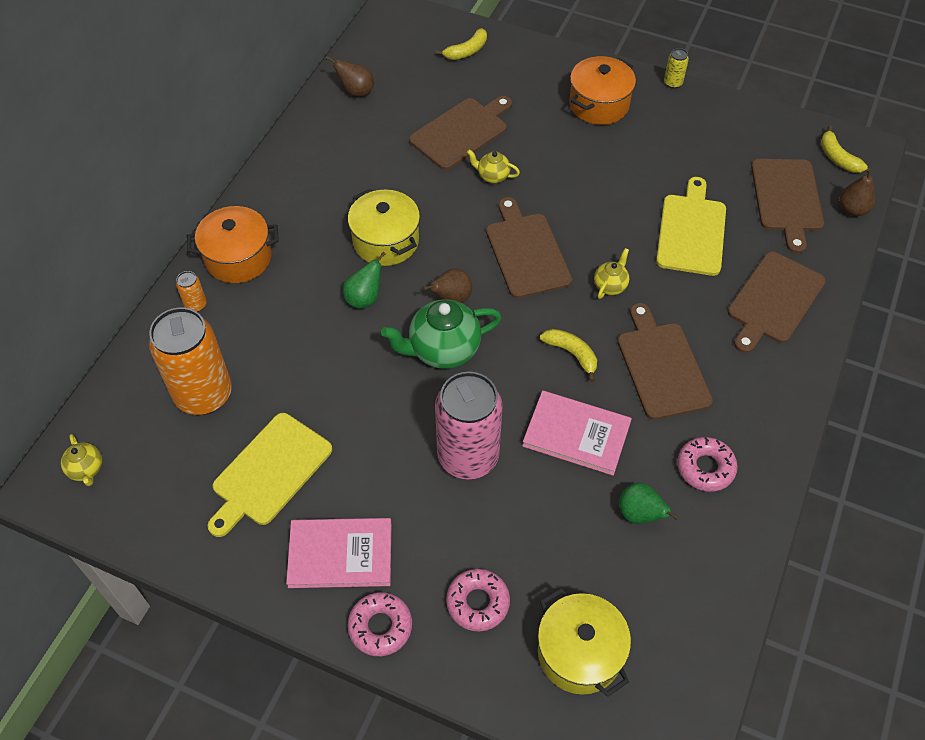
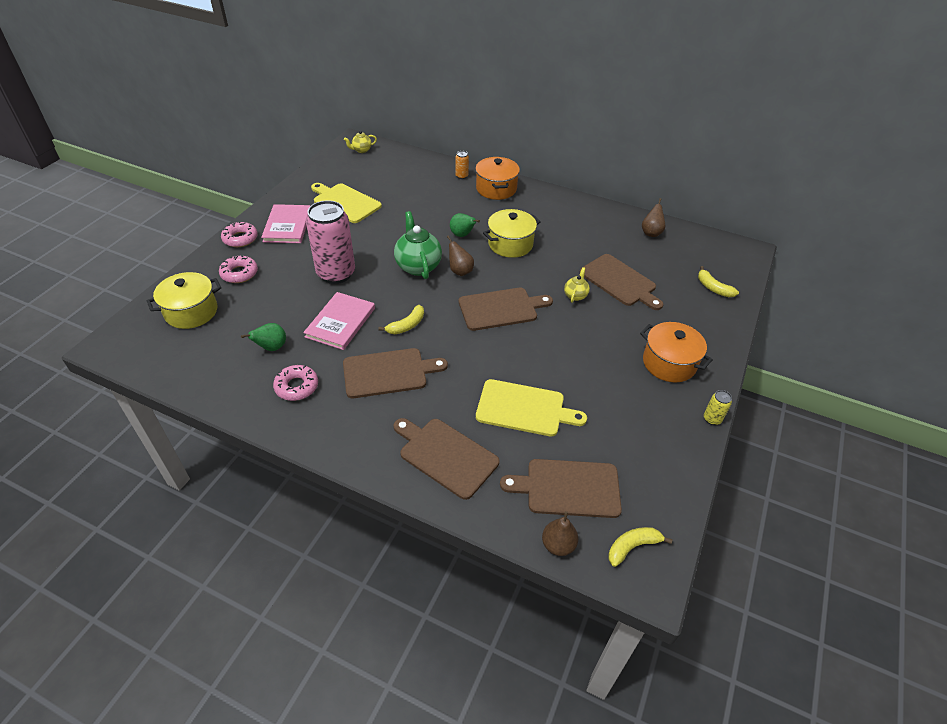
camera: 90 degrees right, 10 degrees down
orange can [149,307,232,415] -> none
yellow teapot [594,248,630,299] -> none

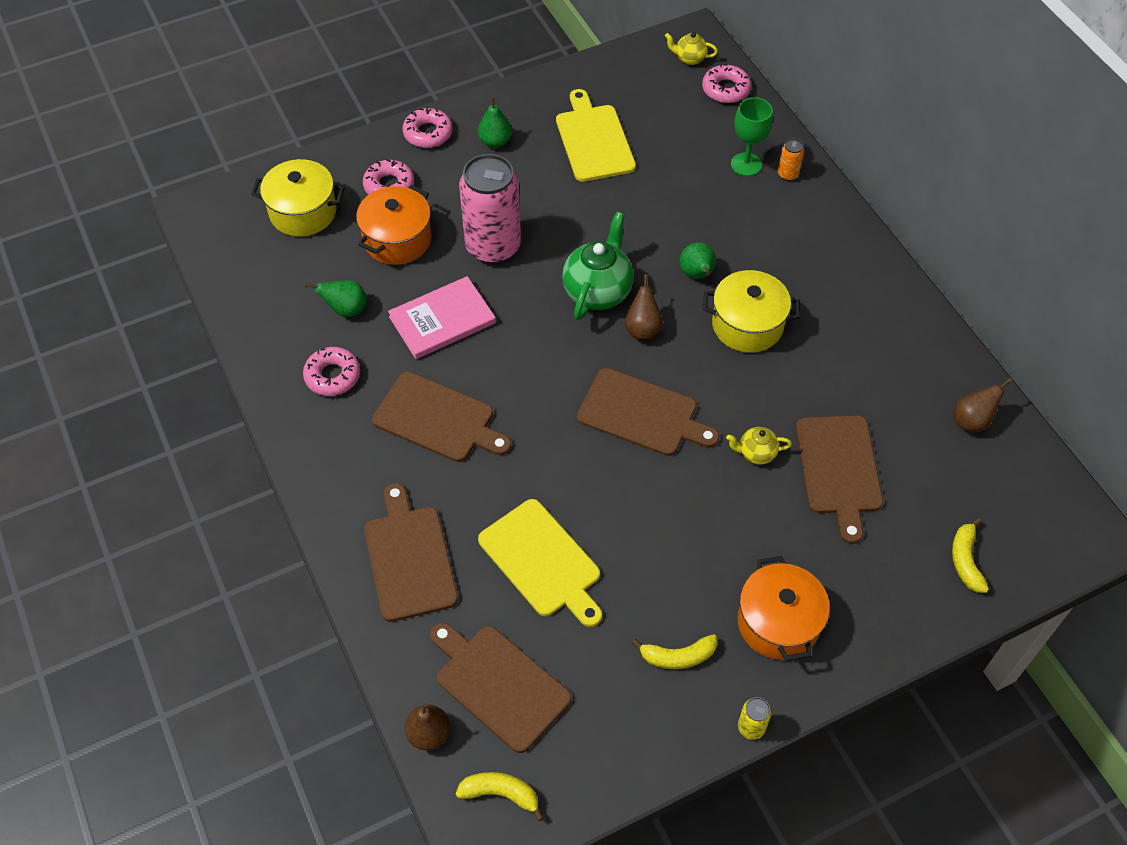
camera: 40 degrees right, 10 degrees up
pink book [261,204,310,243] -> green pear [478,97,512,148]
yellow banana [379,305,424,334] -> yellow banana moved to [631,634,717,669]
orange pot [475,157,520,200] -> orange pot moved to [356,185,431,265]
yellow teapot [564,267,590,303] -> yellow teapot turned 150 degrees counterclockwise [726,427,792,465]
none -> pink donut [702,64,751,103]
none -> green goblet [731,97,773,176]

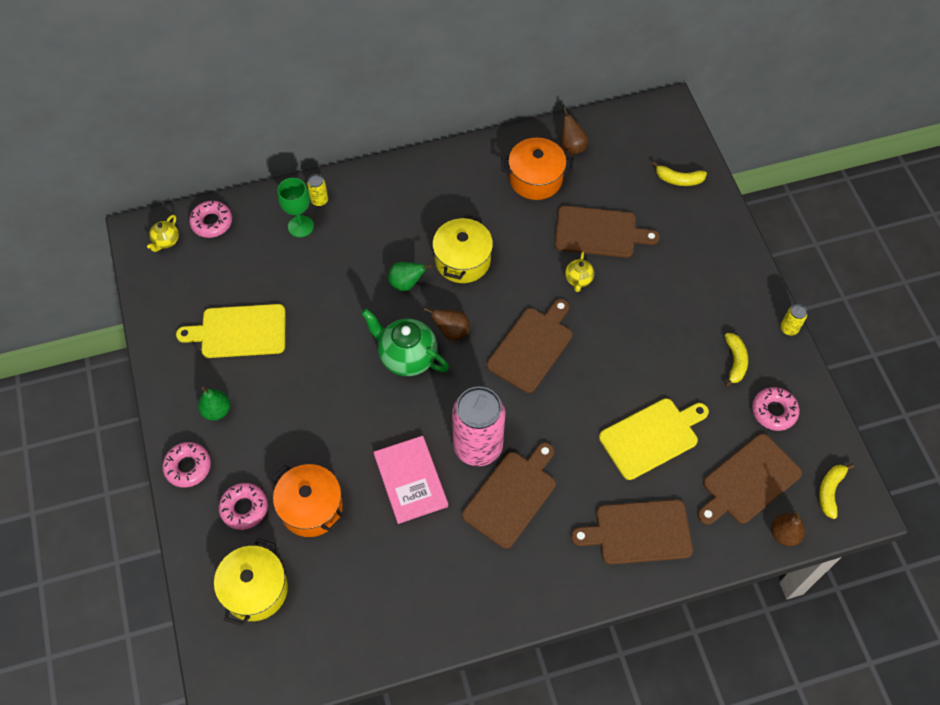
camera: 80 degrees left, 5 degrees up
pink donut [303,347,360,396] -> pink donut moved to [752,387,800,431]
green pear [305,280,367,317] -> none
pink can [459,154,521,264] -> pink can moved to [452,387,505,466]
orange pot [738,556,830,661] -> orange pot moved to [501,138,574,200]
orange can [778,138,804,181] -> yellow can [307,174,328,207]

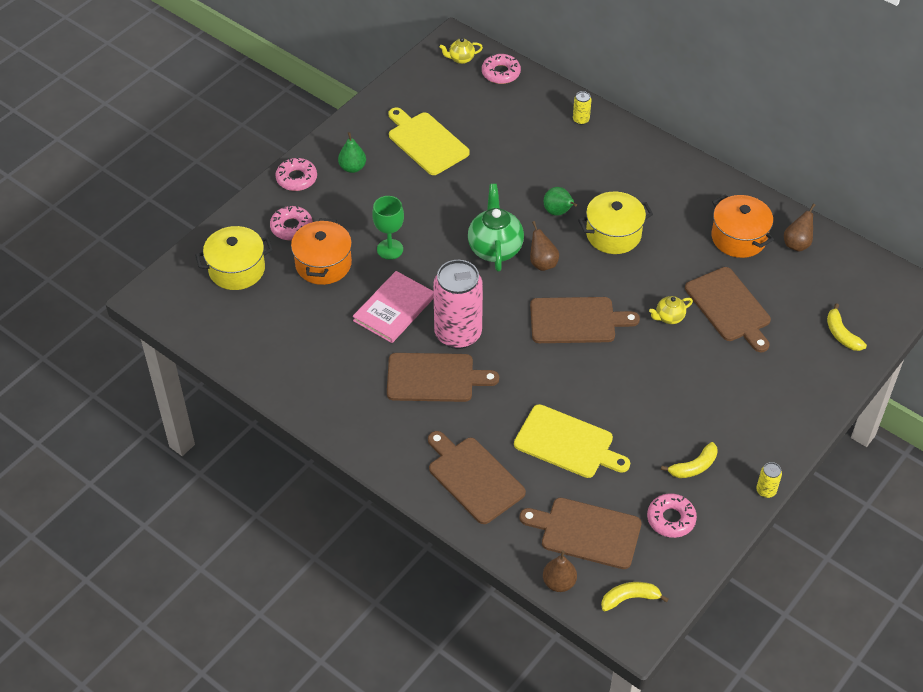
camera: 55 degrees right, 10 degrees down
green goblet [278,178,314,237] -> green goblet moved to [372,196,404,260]

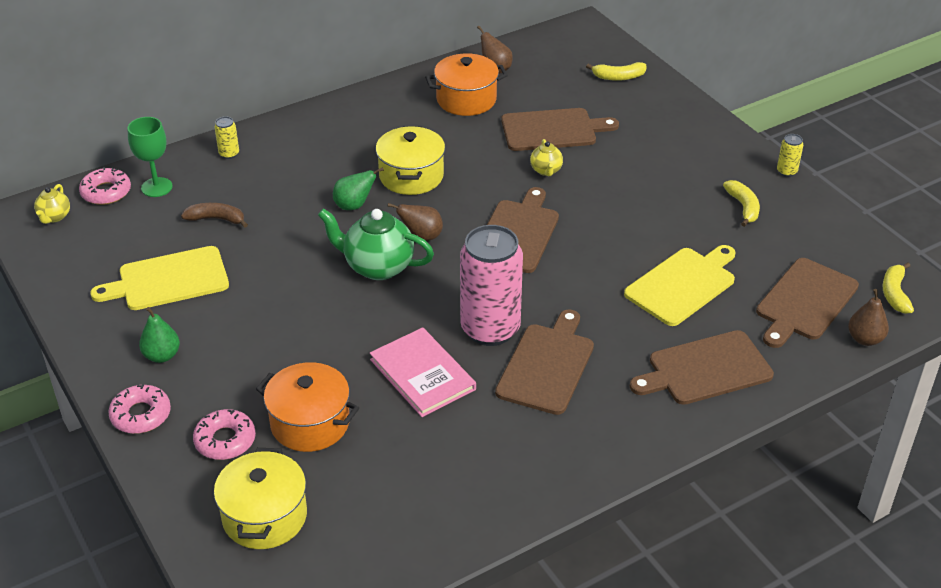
camera: 70 degrees left, 10 degrees down
green goblet [372,196,404,260] -> green goblet moved to [128,117,173,197]
pink donut [647,493,697,538] -> none
none -> brown banana [181,203,248,228]

